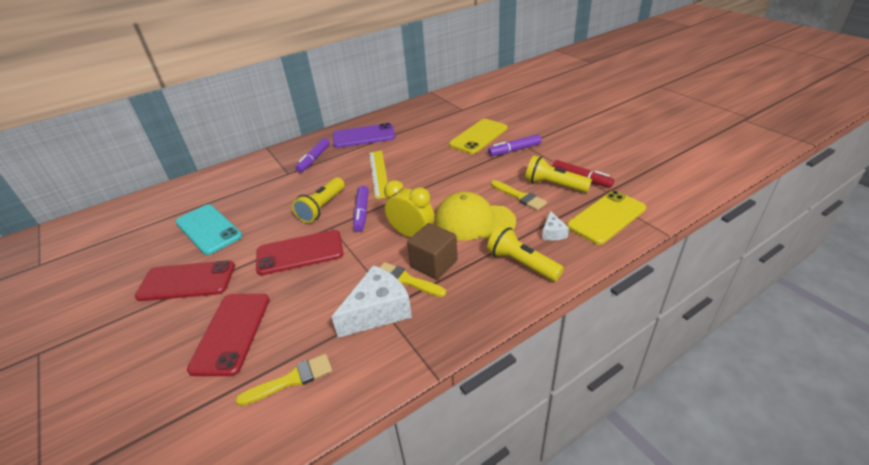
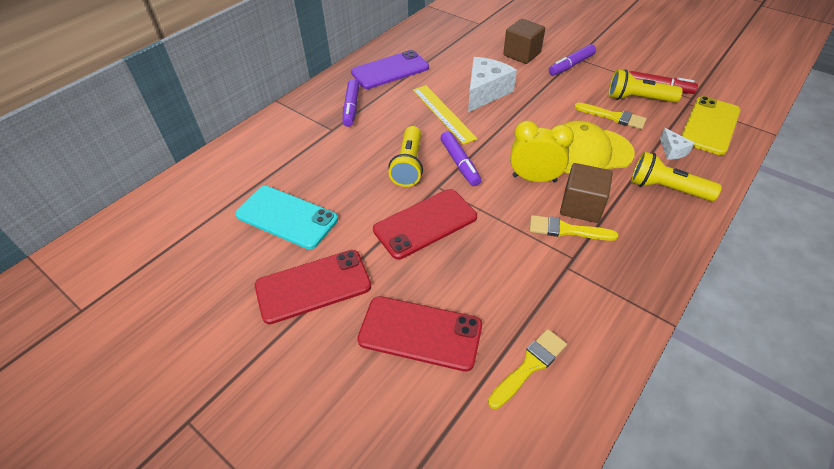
camera: 20 degrees left, 10 degrees up
red phone [187,294,270,376] -> red phone turned 60 degrees counterclockwise [357,296,482,372]
white cheese [331,265,412,338] -> white cheese moved to [468,57,517,112]
yellow phone [449,119,508,154] -> brown cube [503,19,545,64]

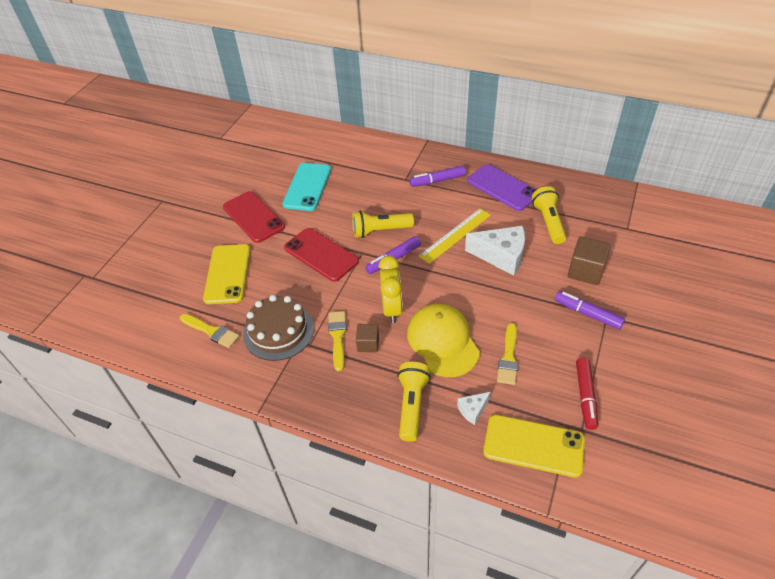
camera: 75 degrees right, 0 degrees up
red phone [357,296,482,372] -> yellow phone [203,244,250,304]
brown cube [560,163,613,223] -> brown cube [356,324,379,352], size x0.62
yellow flashlight [609,69,683,103] -> yellow flashlight moved to [532,186,566,244]
none -> brown cake [243,295,314,361]

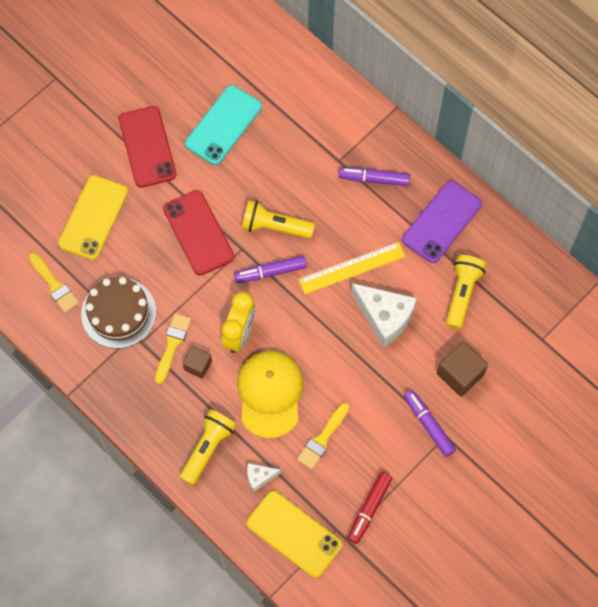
camera: 20 degrees right, 20 degrees up
purple phone [467,164,536,211] -> purple phone turned 60 degrees clockwise [402,181,482,263]

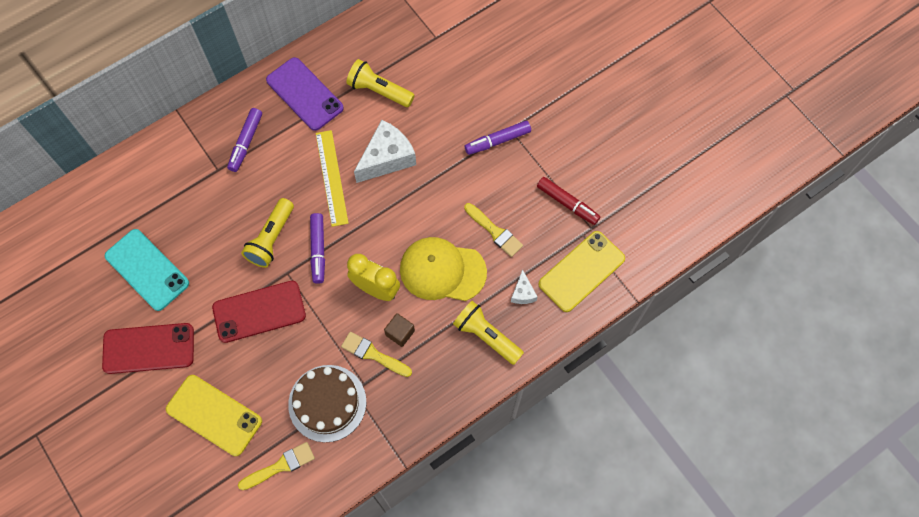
camera: 80 degrees left, 0 degrees up
brown cube [437,341,488,397] -> none

